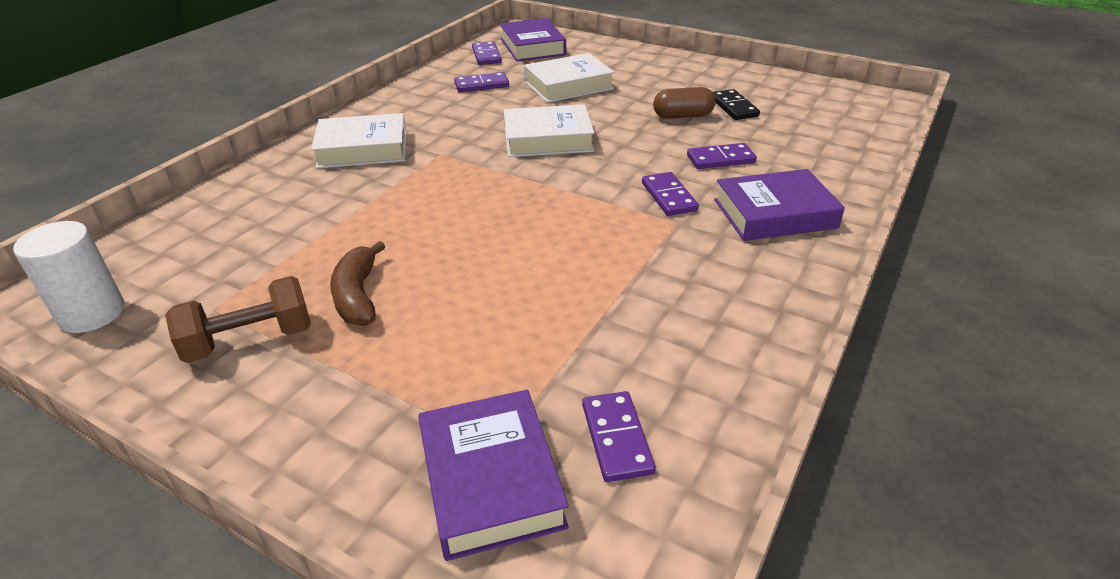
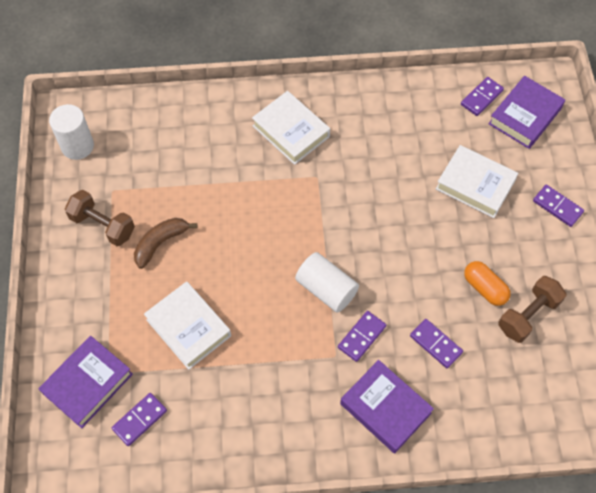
camera: 55 degrees right, 25 degrees up
purple domino [454,72,509,92] -> purple domino moved to [533,185,584,227]
white book [504,104,594,157] -> white book moved to [144,281,231,370]
brown capsule [653,87,716,119] -> orange capsule [464,261,511,306]
black domino [713,89,760,120] -> brown dumbbell [498,276,567,343]
none -> white cylinder [295,252,359,313]

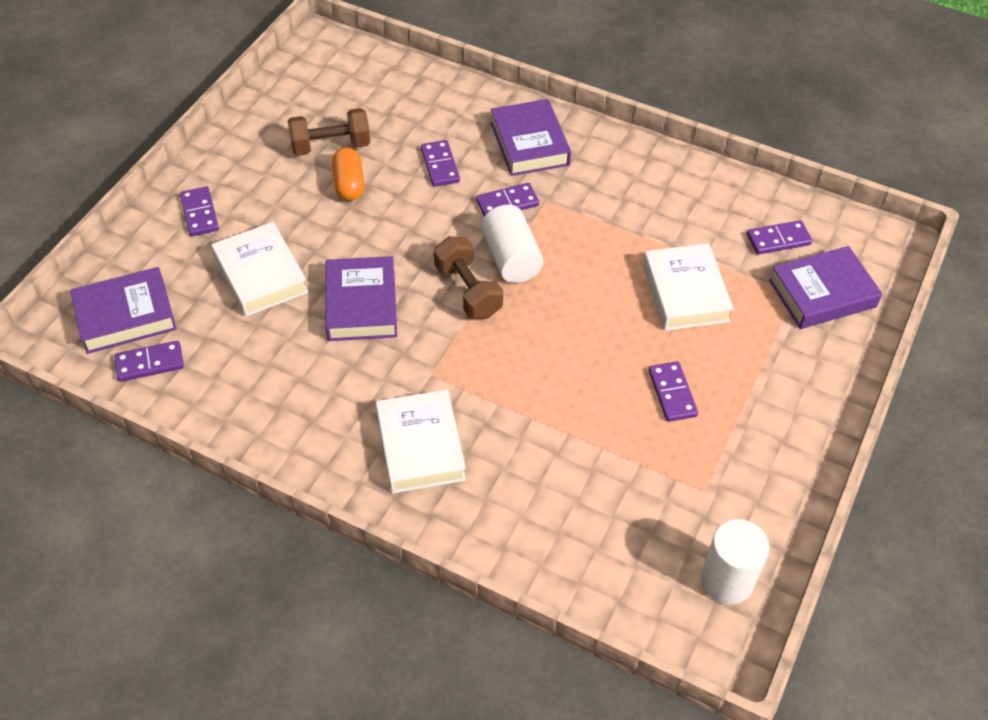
camera: 150 degrees left, 10 degrees down
brown dumbbell [65,190,135,246] -> brown dumbbell moved to [434,236,503,319]
brown banana [134,218,197,269] -> purple domino [648,361,698,422]
none -> purple book [325,256,397,341]

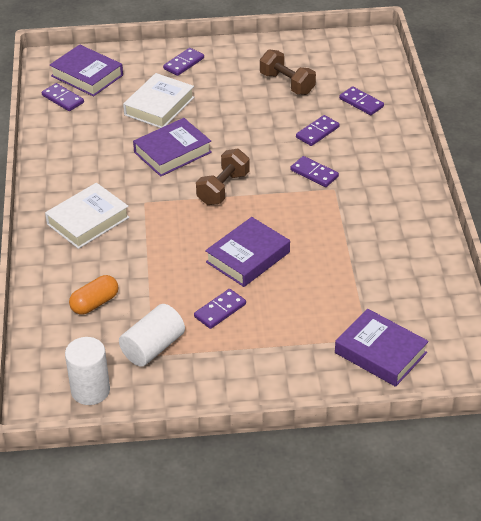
camera: 60 degrees right, 10 degrees down
orange capsule [332,147,365,201] -> orange capsule moved to [69,275,118,315]
white cylinder [481,205,543,283] -> white cylinder moved to [119,304,185,367]
purple book [490,99,571,176] -> purple book moved to [205,217,290,287]
white book [643,243,734,331] -> none
purple domino [747,220,812,255] -> purple domino moved to [339,86,384,115]

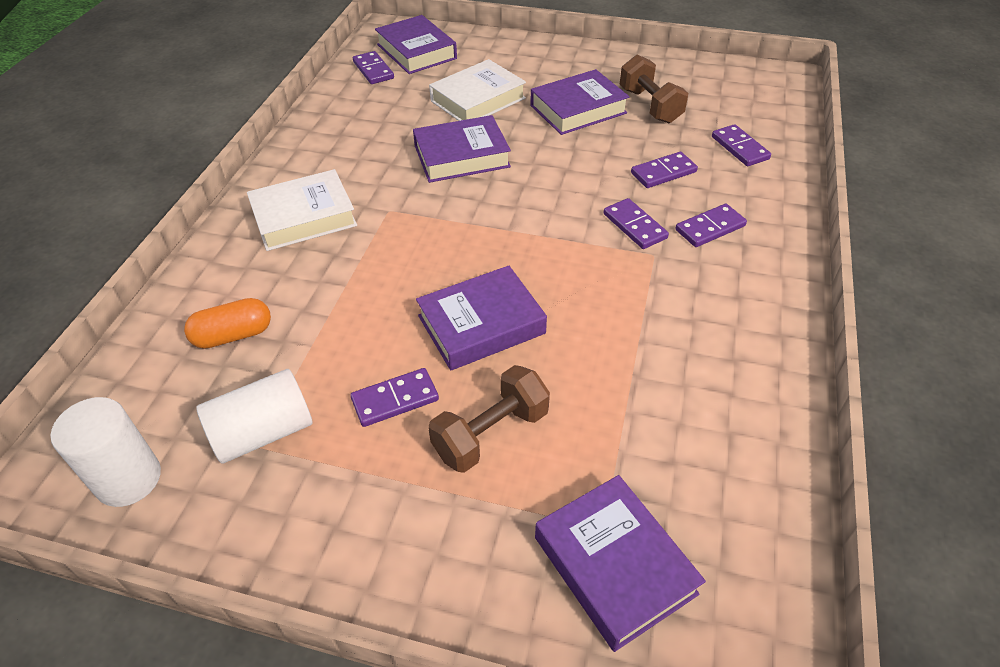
camera: 20 degrees right, 5 degrees up
purple domino [163,48,204,76] -> purple domino moved to [675,204,747,247]
brown dumbbell [196,148,250,205] -> brown dumbbell moved to [428,365,550,473]
none -> purple book [530,69,629,135]

